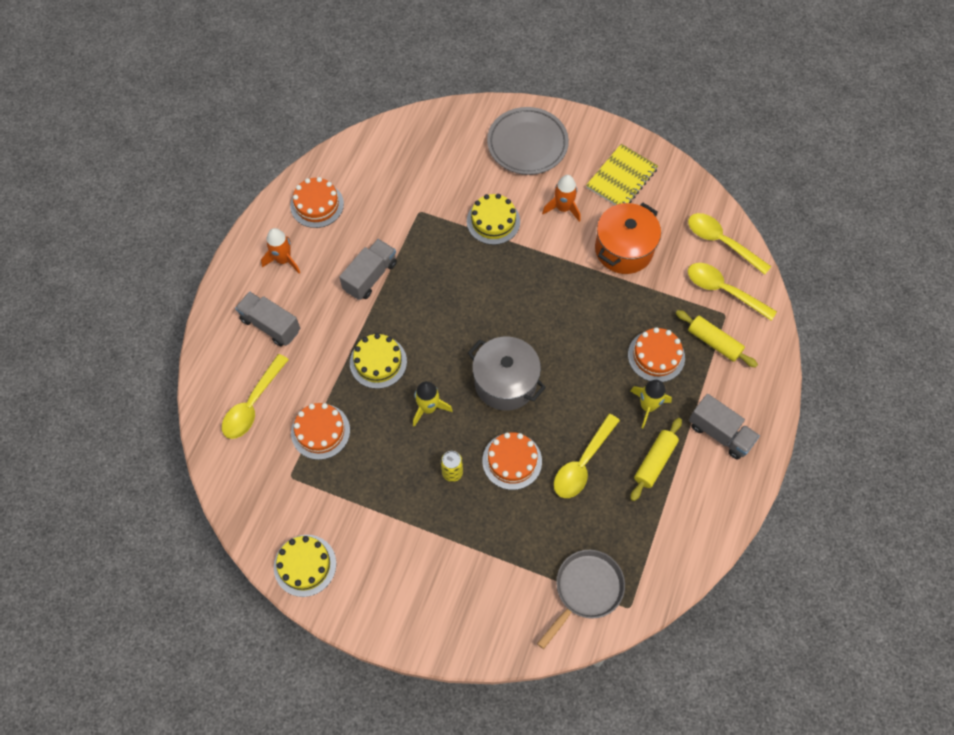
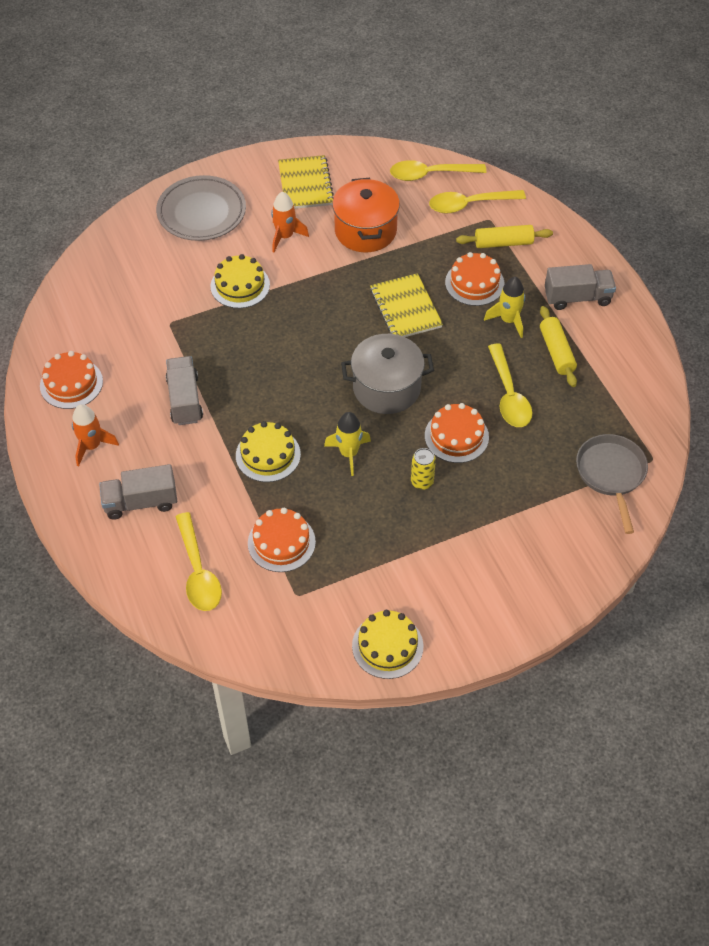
camera: 45 degrees left, 10 degrees down
none -> yellow notebook [370,273,443,337]

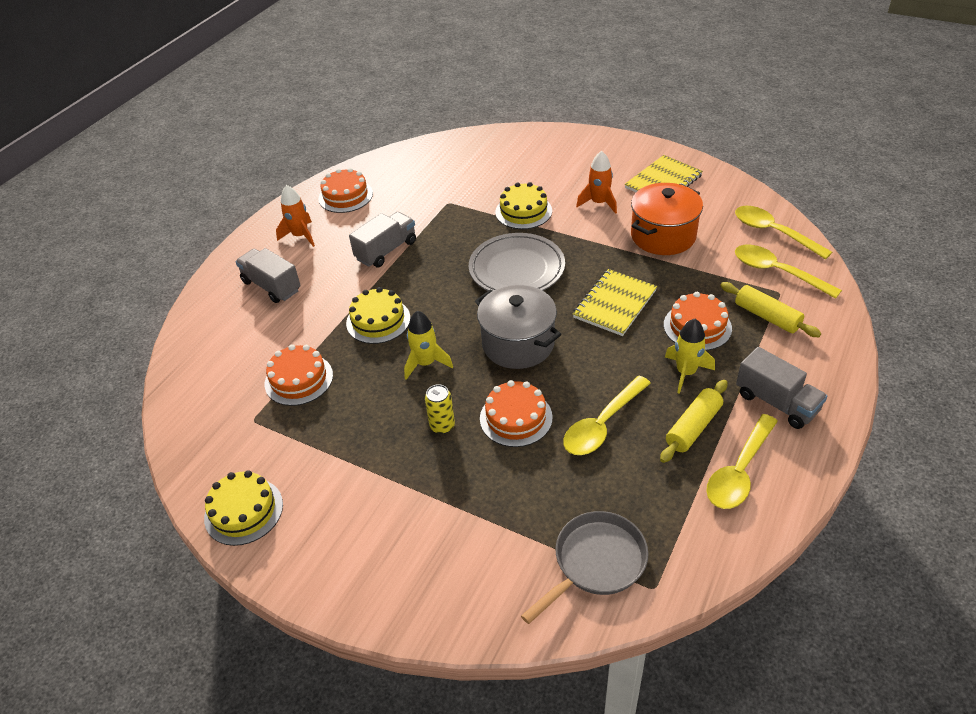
camera: 55 degrees right, 10 degrees down
grey plate [156,175,246,241] -> grey plate moved to [469,233,565,291]
yellow spoon [175,512,222,611] -> yellow spoon moved to [706,414,778,509]

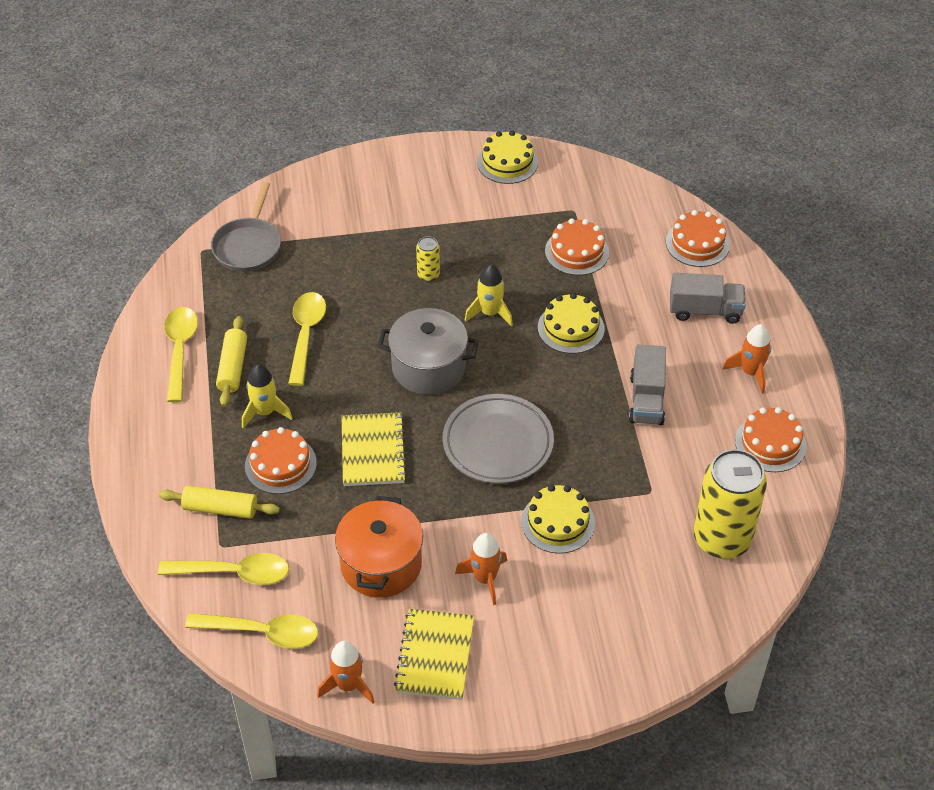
camera: 140 degrees right, 5 degrees up
orange cake [480,380,553,447] -> orange cake moved to [666,210,730,267]
grey truck [736,347,828,429] -> none
none -> orange rocket [317,641,375,704]
none -> yellow can [694,449,767,559]

